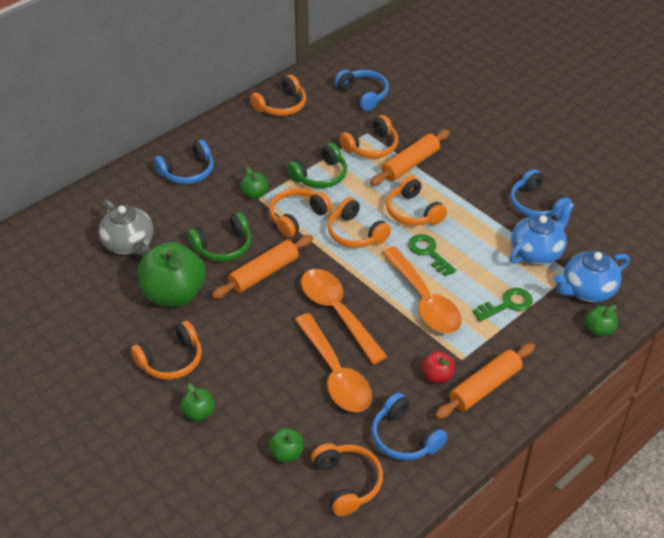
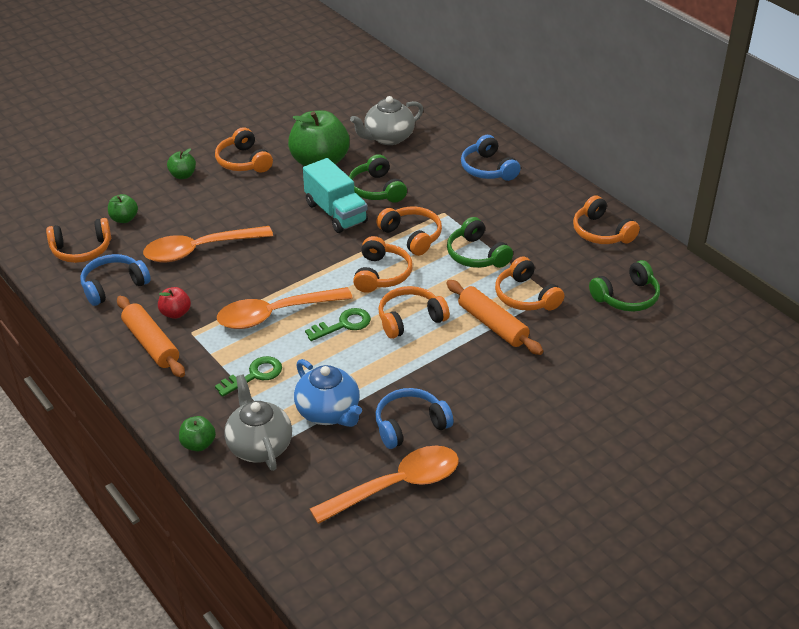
camera: 95 degrees right, 5 degrees down
orange rolling pin [212,235,313,299] -> turquoise truck [303,158,368,233]
green apple [240,167,268,199] -> none
orange spoon [301,269,388,365] -> orange spoon moved to [310,446,459,524]
orange headphones [328,197,391,248] -> orange headphones turned 135 degrees clockwise [353,236,413,293]
blue headphones [335,70,389,111] -> green headphones [589,260,660,312]
green key [473,288,533,321] -> green key turned 105 degrees counterclockwise [215,356,282,397]
blue teapot [553,251,630,302] -> grey teapot [224,375,292,471]

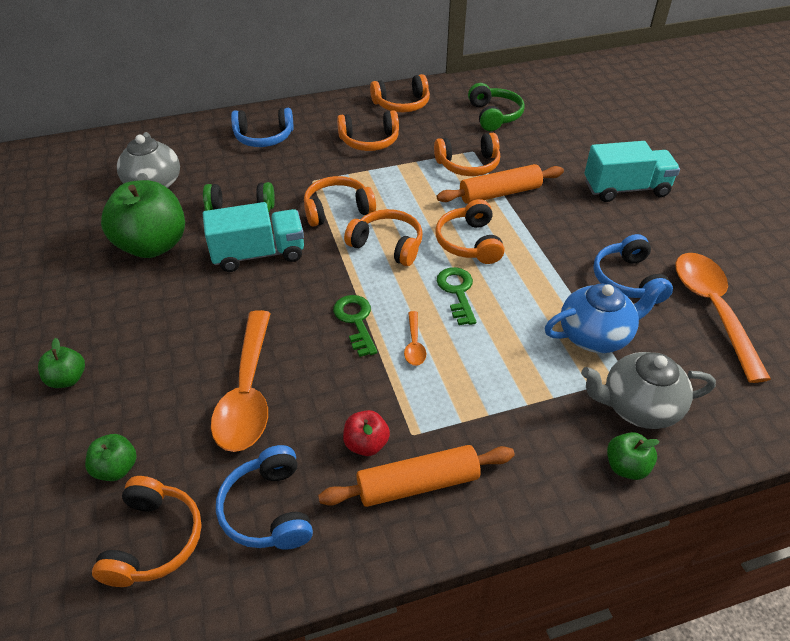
camera: 70 degrees left, 5 degrees up
orange headphones [215,127,273,173] -> orange headphones moved to [337,110,399,151]
green key [215,356,282,397] -> green key moved to [333,295,377,357]
orange spoon [217,287,353,329] -> orange spoon [404,311,426,366], size x0.43
green headphones [447,217,513,268] -> none
none -> turquoise truck [585,141,680,202]

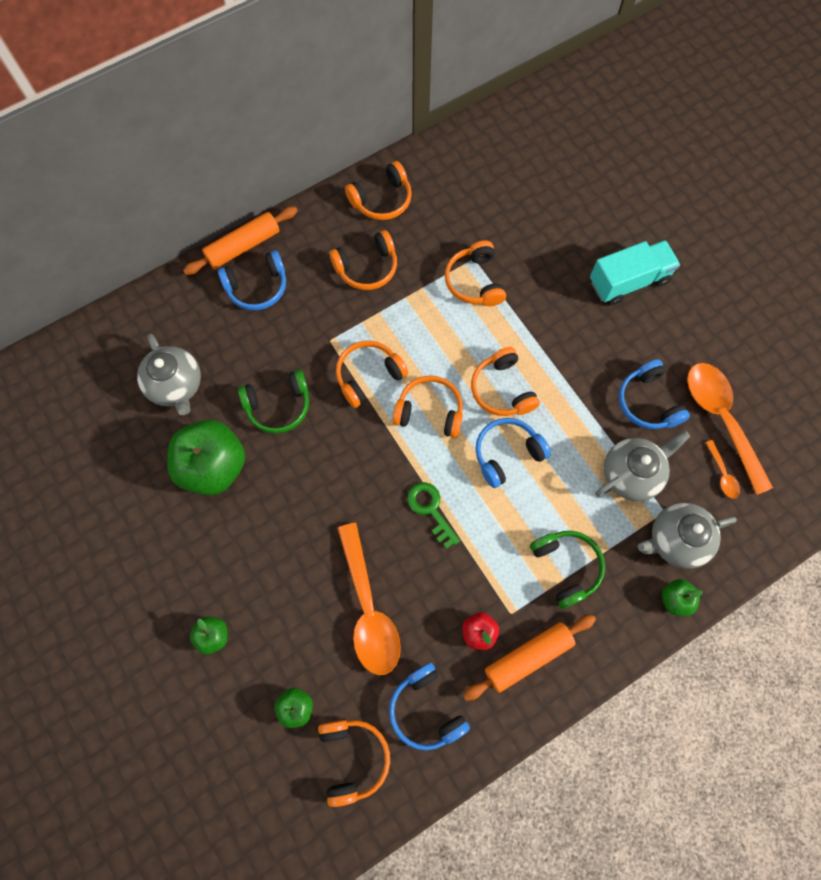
camera: 15 degrees left, 25 degrees up
turquoise truck [203,202,304,272] -> none
orange spoon [404,311,426,366] -> orange spoon moved to [705,440,740,499]
orange headphones [434,133,500,176] -> orange headphones turned 105 degrees clockwise [445,240,506,306]
orange rolling pin [437,164,564,204] -> orange rolling pin moved to [183,206,298,275]
green key [437,267,476,325] -> blue headphones [476,418,551,488]
green headphones [468,83,525,131] -> green headphones moved to [530,531,605,609]
blue teapot [545,281,666,353] -> grey teapot [596,431,690,501]

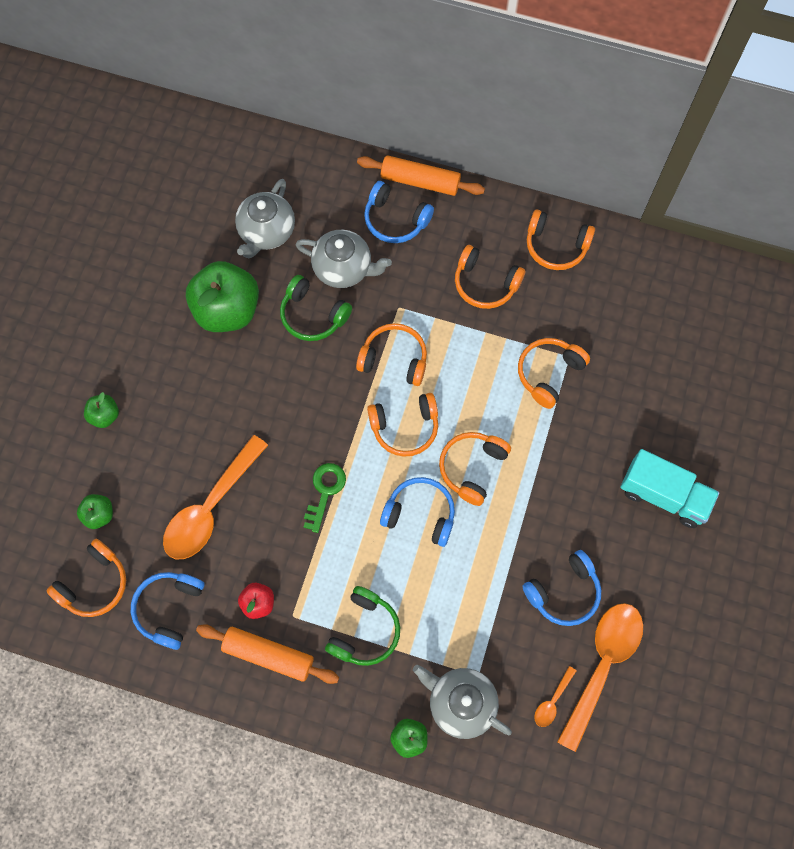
camera: 50 degrees right, 0 degrees up
orange headphones [393,376,463,438] -> orange headphones turned 105 degrees clockwise [367,393,438,457]
grey teapot [596,431,690,501] -> grey teapot moved to [296,230,392,288]
blue headphones [619,359,690,429] -> blue headphones turned 150 degrees counterclockwise [522,550,601,626]

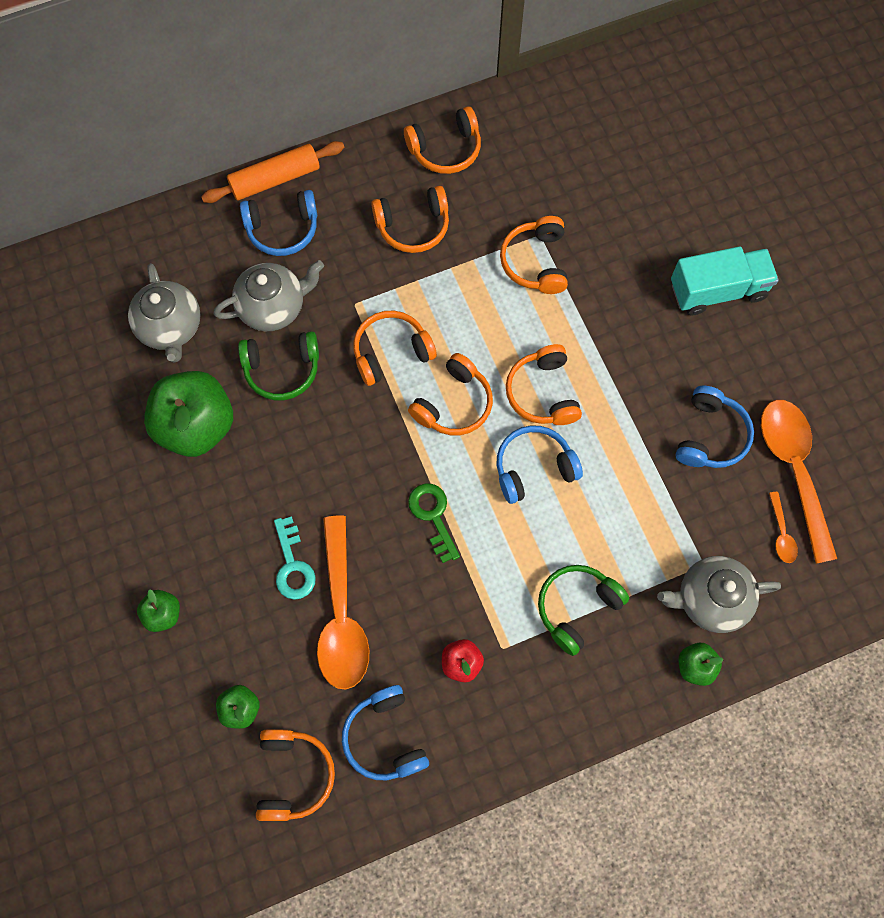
camera: 40 degrees left, 0 degrees up
orange rolling pin [196,624,339,684] -> none
green headphones [325,586,400,666] -> green headphones turned 120 degrees counterclockwise [538,565,629,656]
none -> turquoise key [274,516,316,600]

